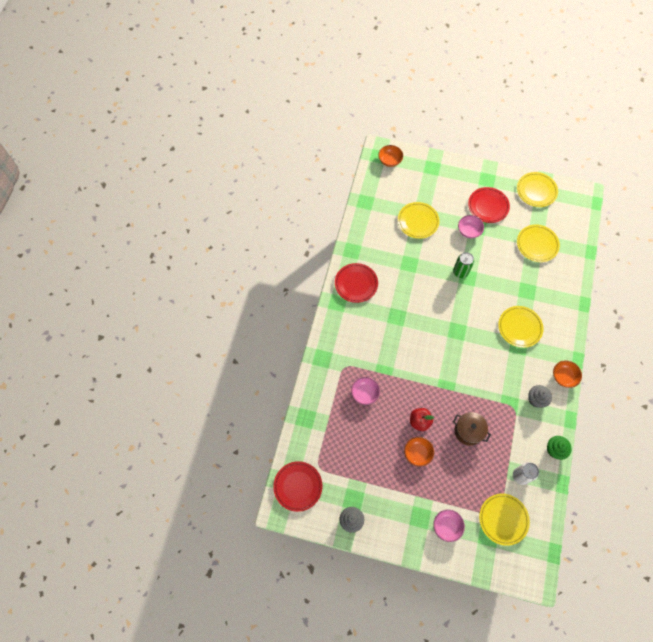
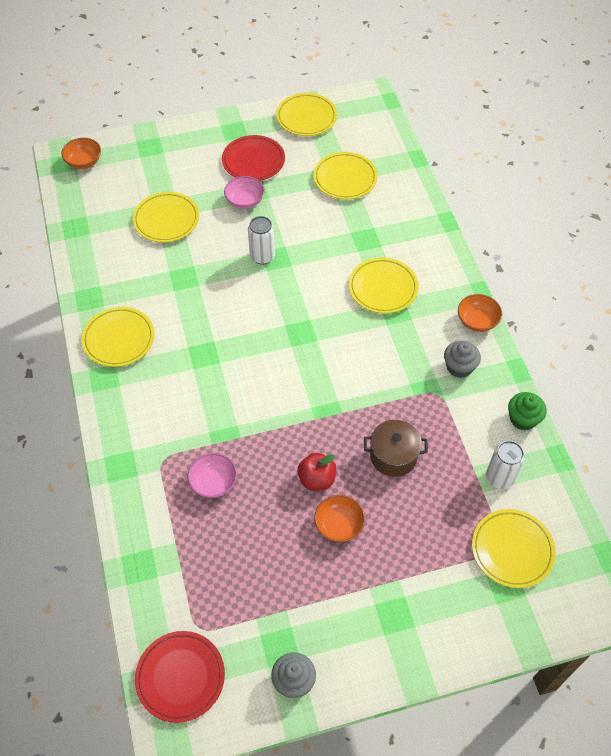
camera: 30 degrees left, 10 degrees down
red plate [335,263,378,303] -> yellow plate [82,307,155,367]
pink bowl [433,510,465,542] -> none
green can [453,252,474,278] -> white can [248,216,275,265]

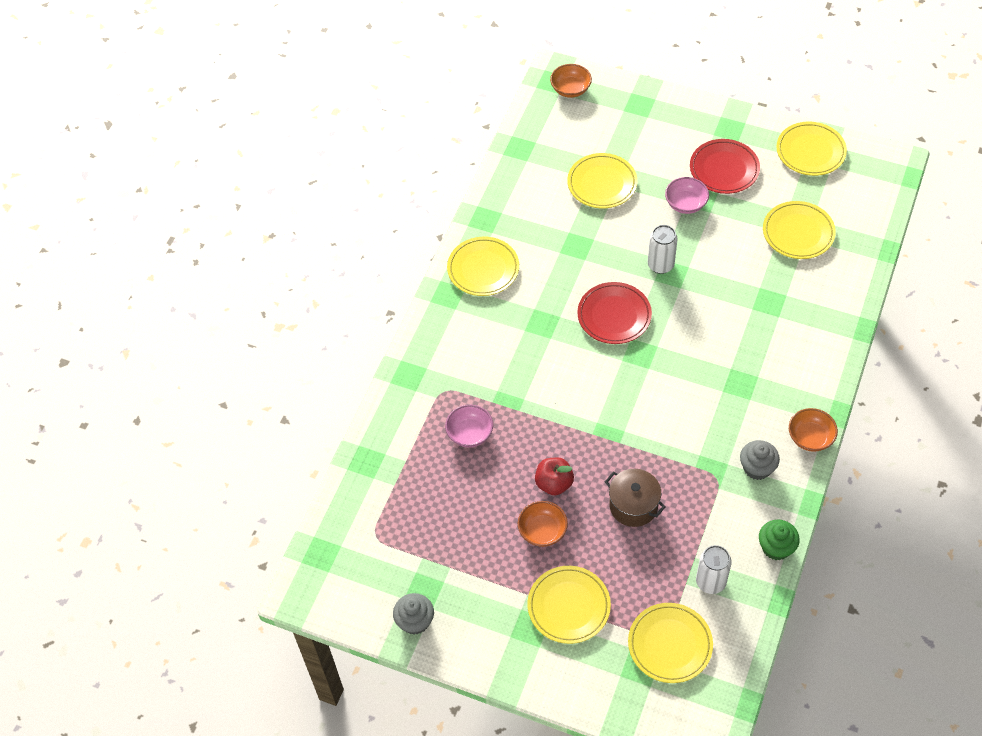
camera: 40 degrees right, 0 degrees up
red plate [135,631,225,723] -> red plate moved to [577,282,652,344]
yellow plate [349,257,419,314] -> yellow plate moved to [527,566,611,644]

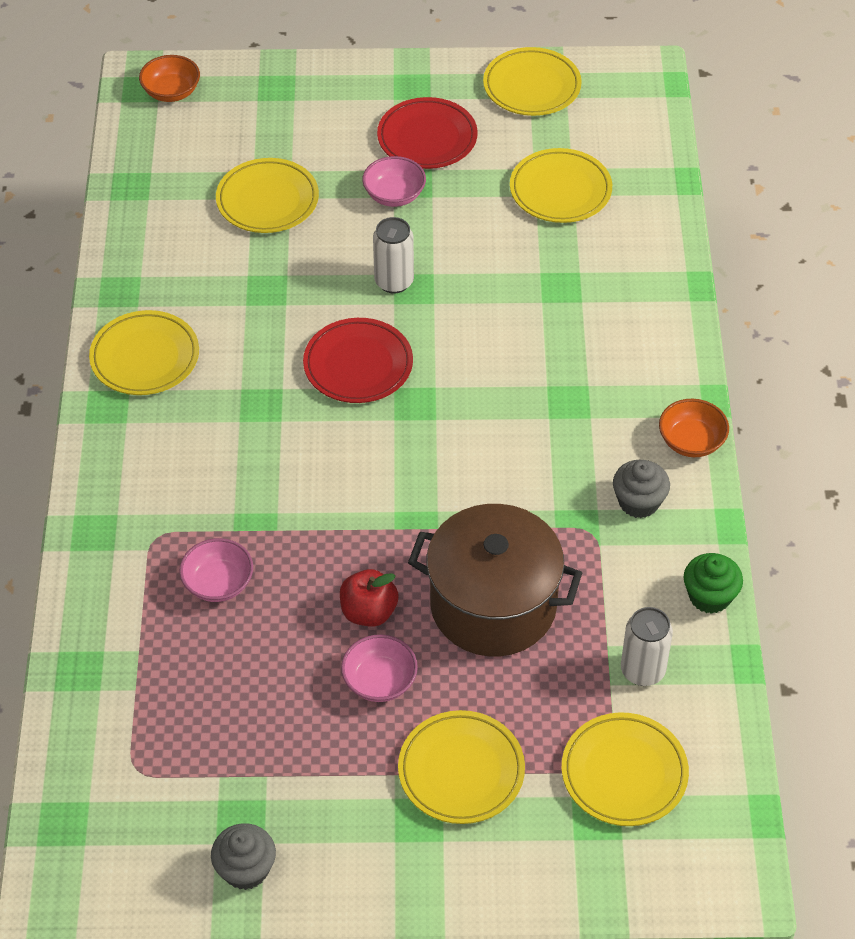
camera: 25 degrees left, 5 degrees down
orange bowl [518,501,568,547] -> pink bowl [341,634,418,702]
brown pot [605,469,665,527] -> brown pot [408,504,582,656], size x1.74

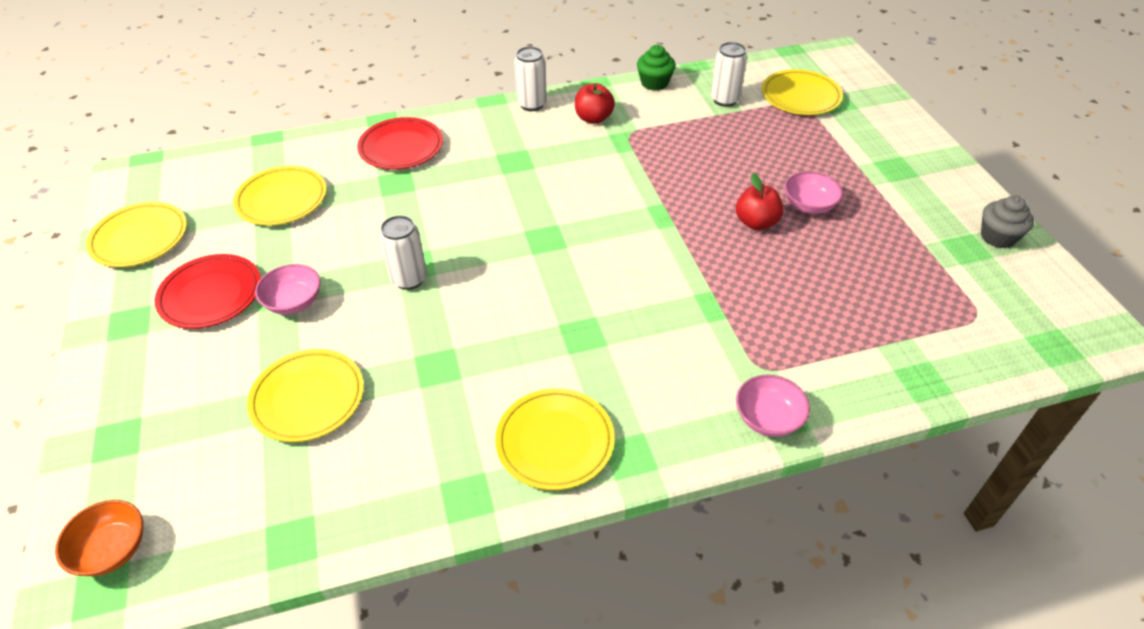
camera: 105 degrees left, 5 degrees down
pink bowl [179,538,253,602] -> pink bowl moved to [736,374,810,437]
red plate [303,318,413,403] -> red plate moved to [357,117,443,169]
yellow plate [398,710,525,824] -> none
brown pot [408,504,582,656] -> none
grey cupcake [613,460,670,518] -> red apple [575,83,615,124]
orange bowl [659,399,729,457] -> white can [514,46,547,111]

